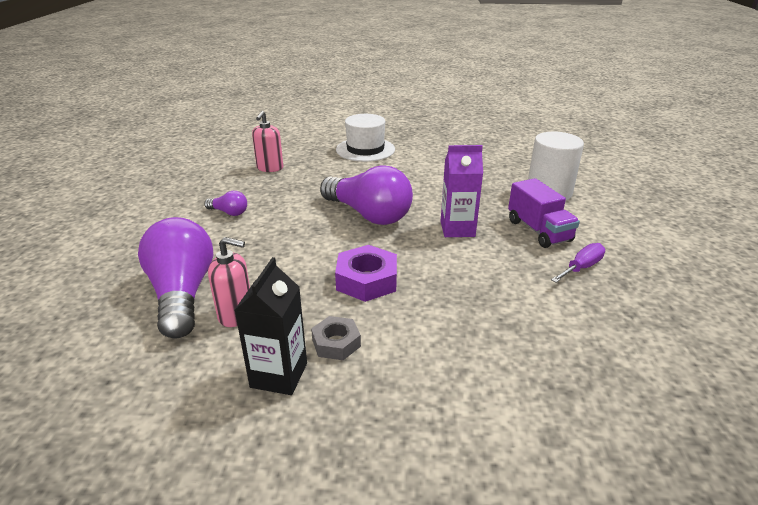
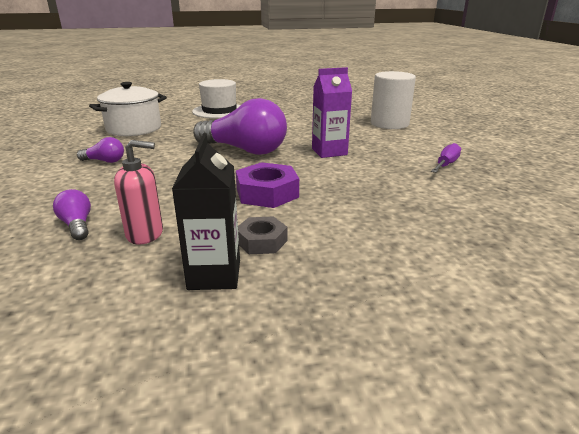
camera: 15 degrees left, 5 degrees down
purple light bulb [138,217,213,339] -> purple light bulb [53,189,91,240], size x0.44
pink soap dispenser [252,111,283,172] -> white pot [89,82,167,136]
purple truck [508,178,580,248] -> none

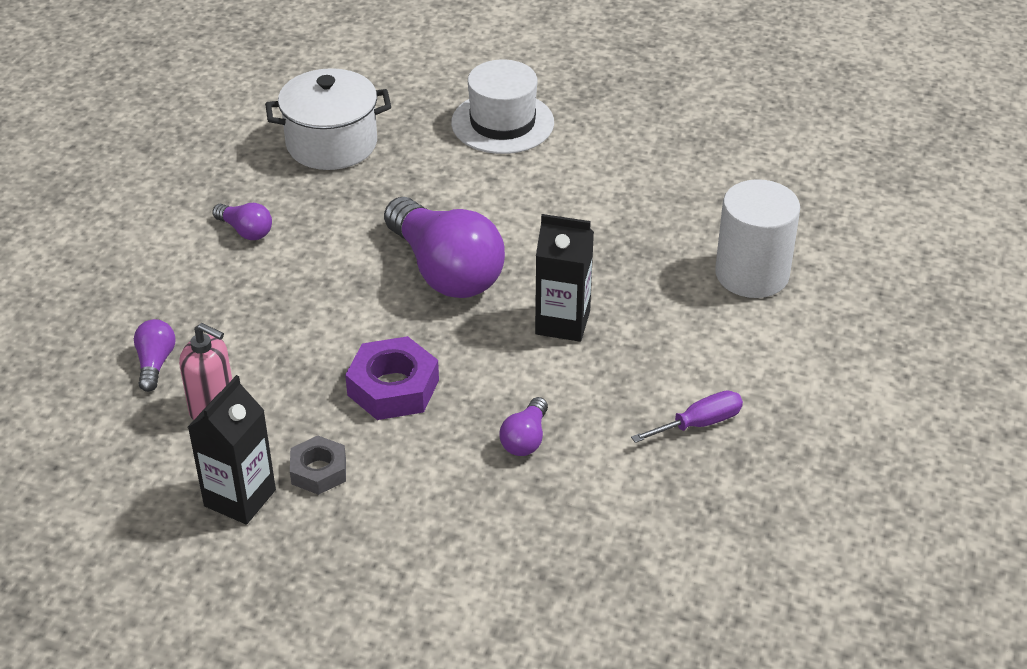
camera: 30 degrees right, 15 degrees up
purple carton [312,67,352,158] -> black carton [535,214,594,342]
none -> purple light bulb [500,397,548,456]

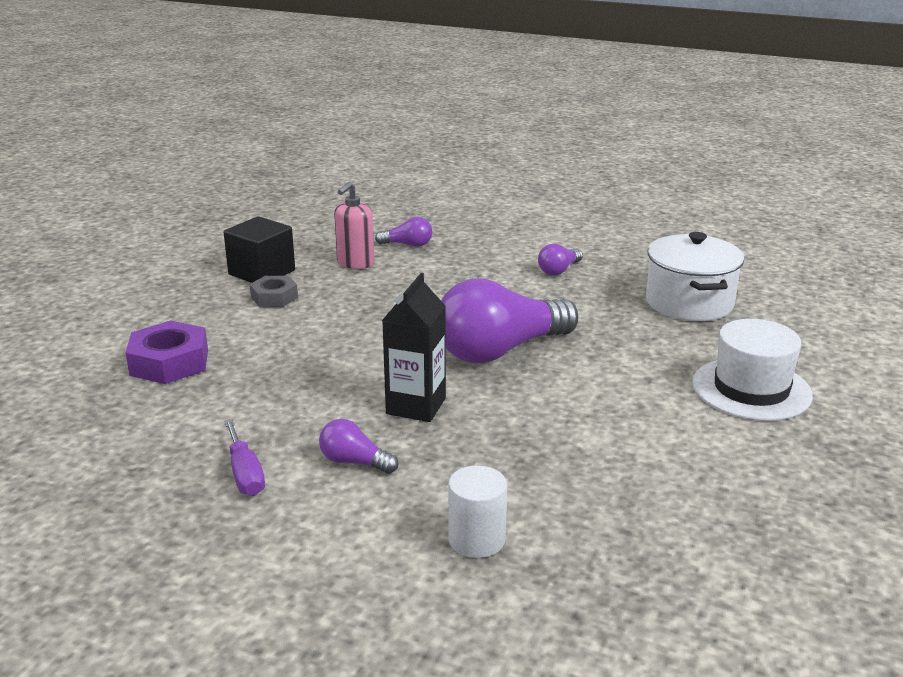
camera: 95 degrees right, 15 degrees down
black carton [188,375,276,525] -> black cube [224,216,295,283]
purple nut [345,336,439,420] -> purple nut moved to [126,320,208,384]
purple light bulb [500,397,548,456] -> purple light bulb moved to [319,419,399,474]
white cylinder [715,179,800,298] -> white cylinder [448,466,507,558], size x0.61

